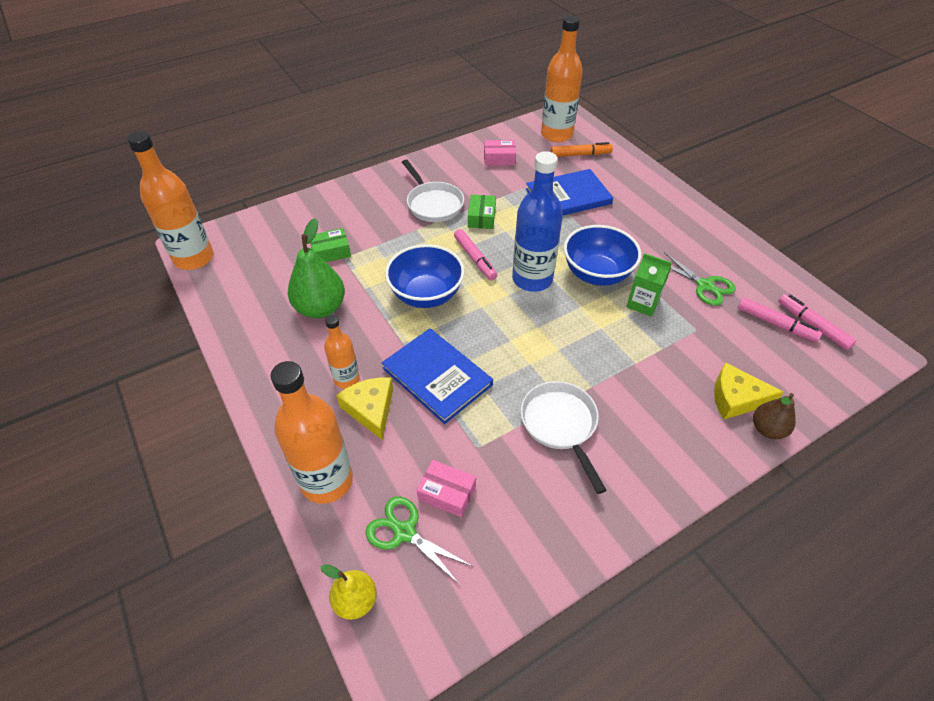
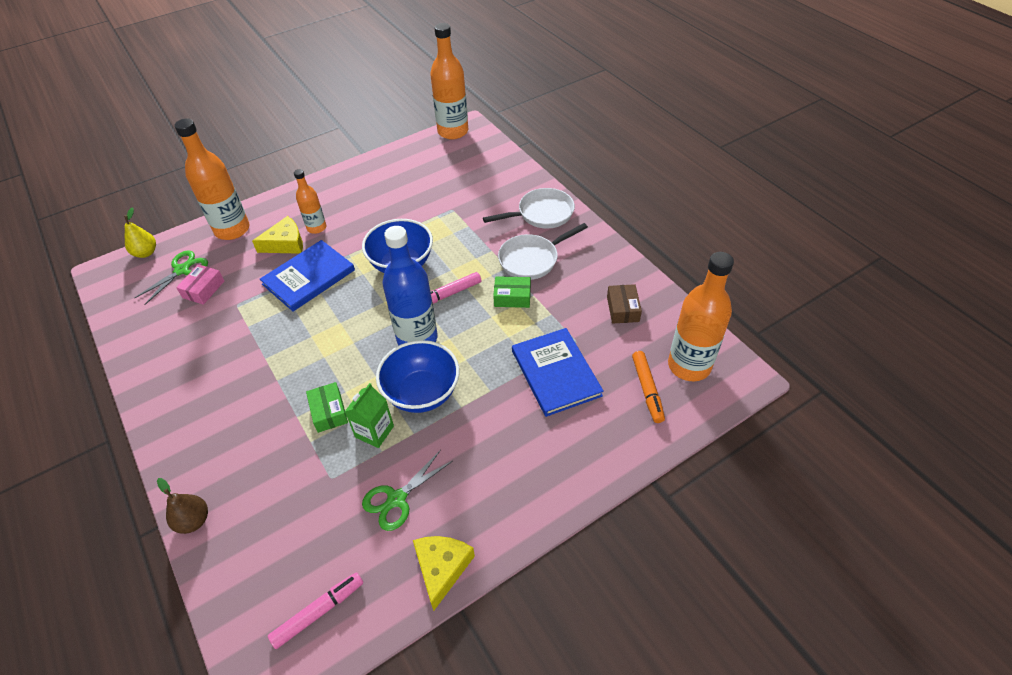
camera: 90 degrees right, 0 degrees up
green pear [288,218,345,318] -> none
green box [310,228,351,262] -> green box moved to [306,382,348,433]
pink box [484,140,516,165] -> brown box [607,284,642,324]
white pan [520,381,606,494] -> white pan moved to [483,188,575,229]
yellow cheese [714,362,784,419] -> yellow cheese moved to [413,536,475,611]
pink marker [738,298,822,342] -> none

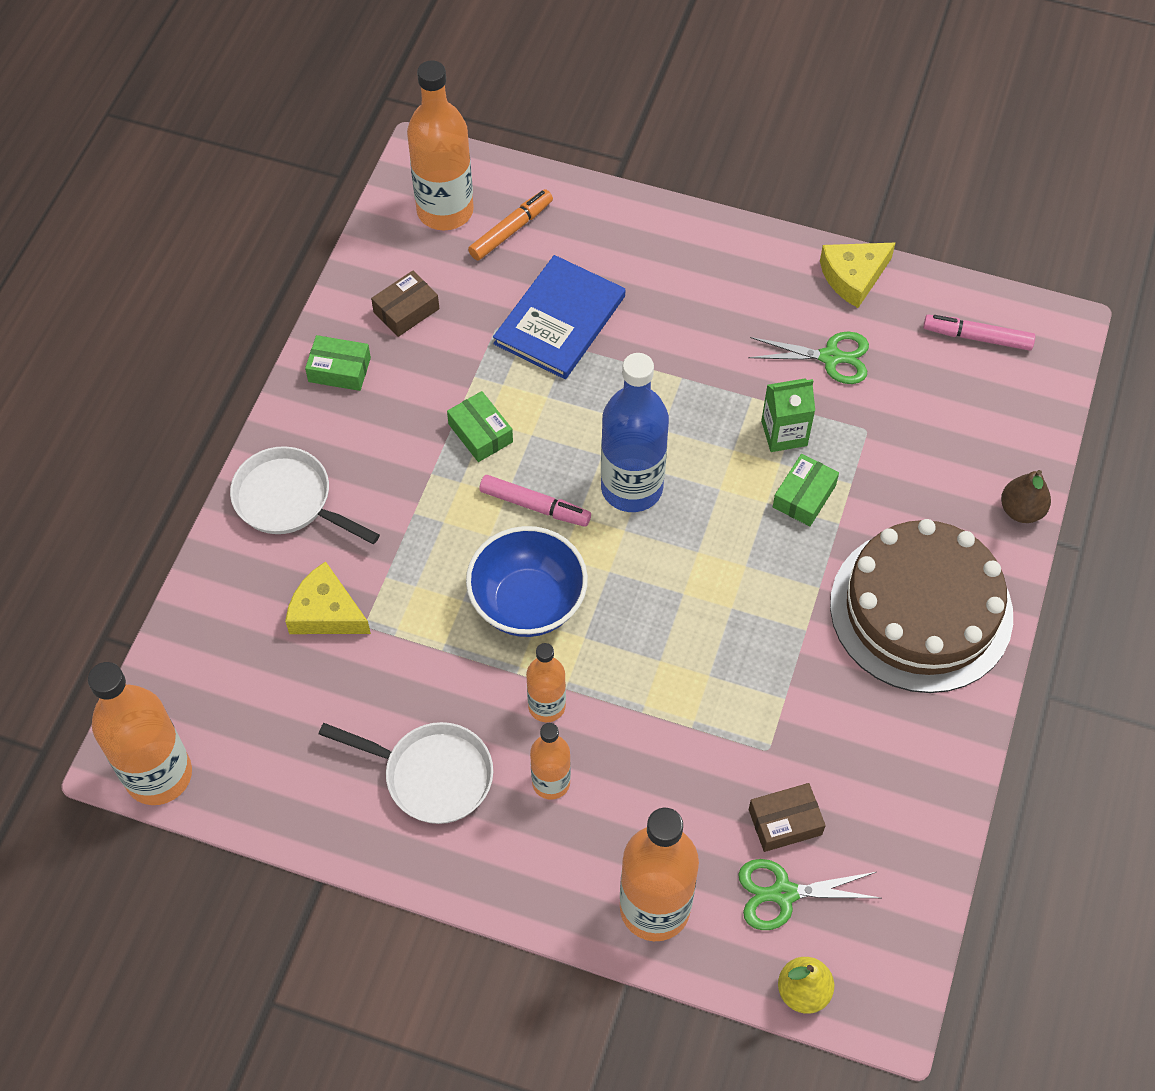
camera: 130 degrees left, 10 degrees up
pink box [176,264,224,305] -> brown box [749,783,826,852]
yellow cheese [252,216,303,254] -> yellow cheese moved to [285,561,371,634]
blue book [260,240,355,311] -> none
blue bowl [376,340,460,413] -> none
white pan [498,223,588,280] -> white pan moved to [319,722,493,824]
none -> green box [305,335,371,391]
none -> orange bottle [526,643,566,722]
none -> brown cake [830,519,1013,693]

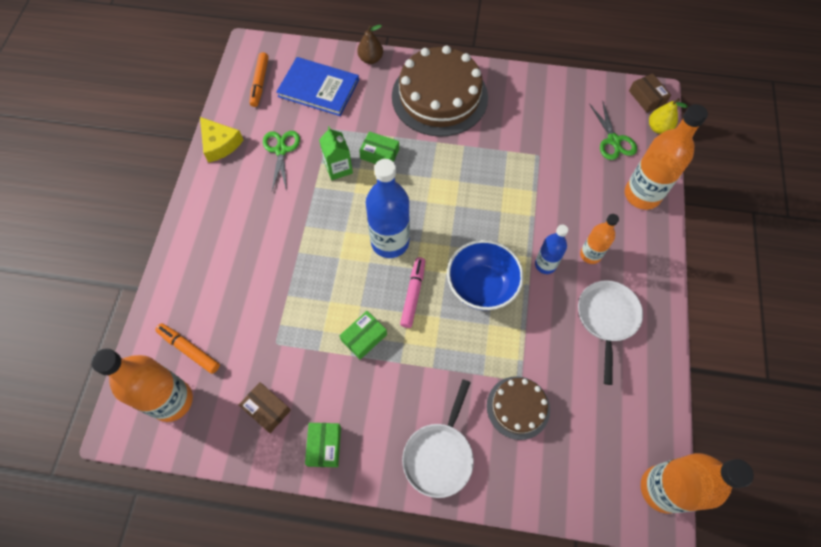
camera: 100 degrees left, 5 degrees up
yellow cheese [285,561,371,634] -> brown cake [487,376,550,440]
blue book [493,255,625,379] -> blue book moved to [276,57,359,116]
orange bottle [526,643,566,722] -> blue bottle [535,225,568,274]
brown box [749,783,826,852] -> brown box moved to [629,73,671,113]
pink marker [923,315,1036,351] -> orange marker [249,52,269,107]

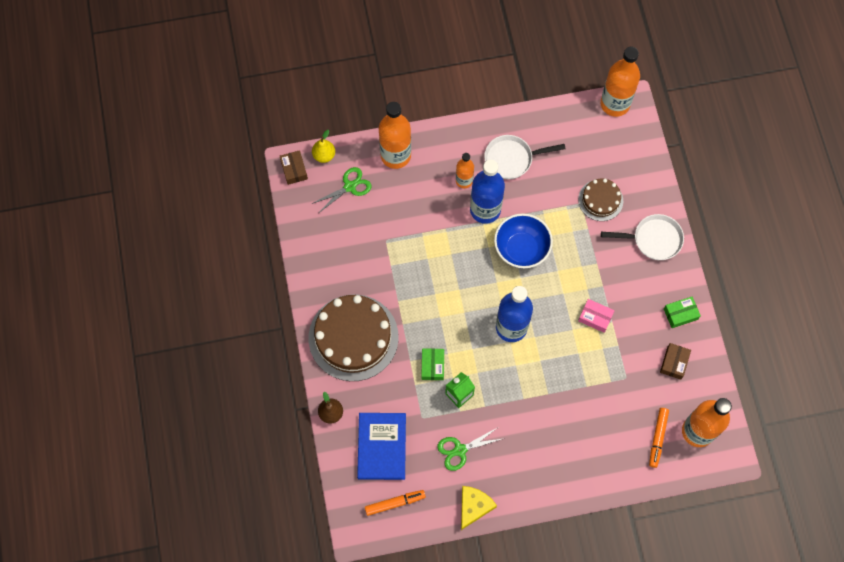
camera: 110 degrees left, 5 degrees up
green box [340,311,387,360] -> pink box [578,299,615,333]
pink marker [400,257,425,328] -> none
blue bottle [535,225,568,274] -> blue bottle [470,160,505,224], size x1.78
brown box [629,73,671,113] -> brown box turned 60 degrees counterclockwise [280,150,308,185]

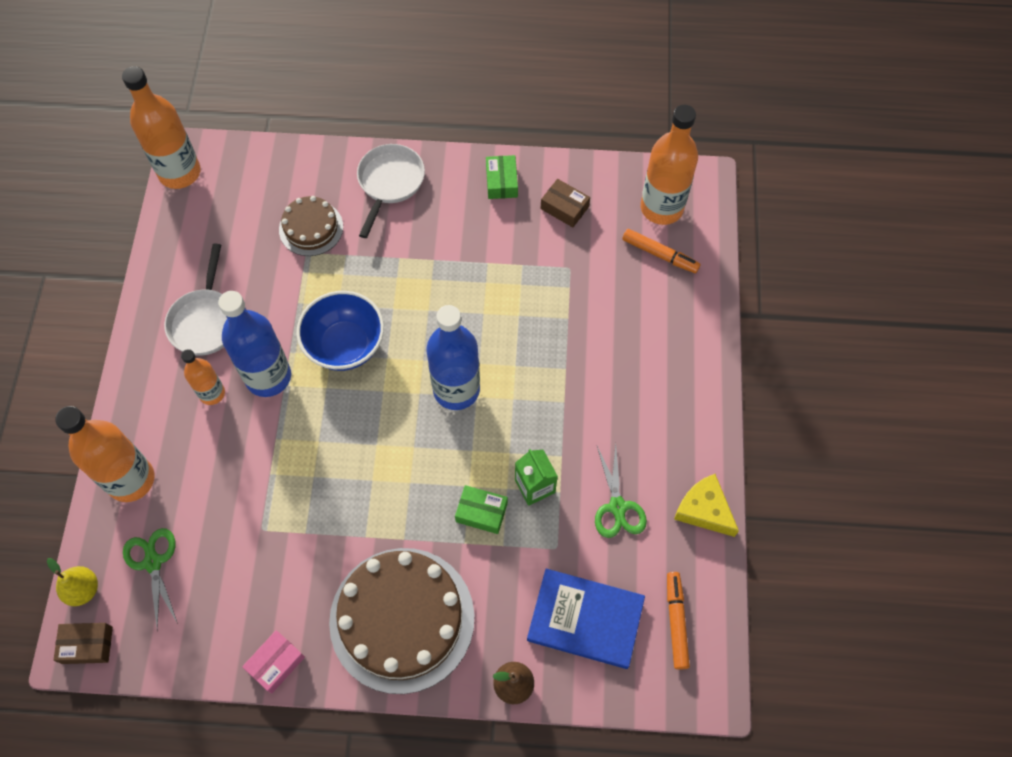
camera: 75 degrees left, 5 degrees down
pink box [578,299,615,333] -> pink box moved to [242,630,305,694]

